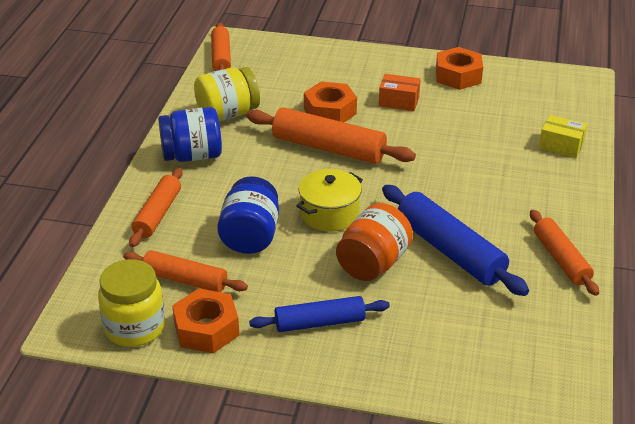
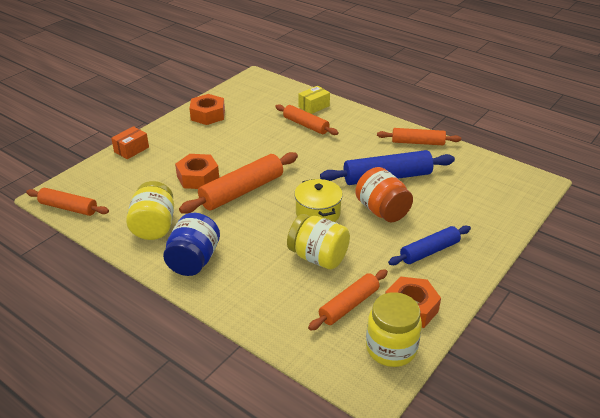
camera: 65 degrees left, 0 degrees up
orange rolling pin [129,168,183,247] -> orange rolling pin moved to [275,104,339,135]
blue jar [217,176,279,254] -> yellow jar [287,214,350,269]
blue rolling pin [249,296,390,332] -> blue rolling pin turned 45 degrees clockwise [388,226,471,265]
orange box [379,74,421,111] -> orange box moved to [111,126,149,159]

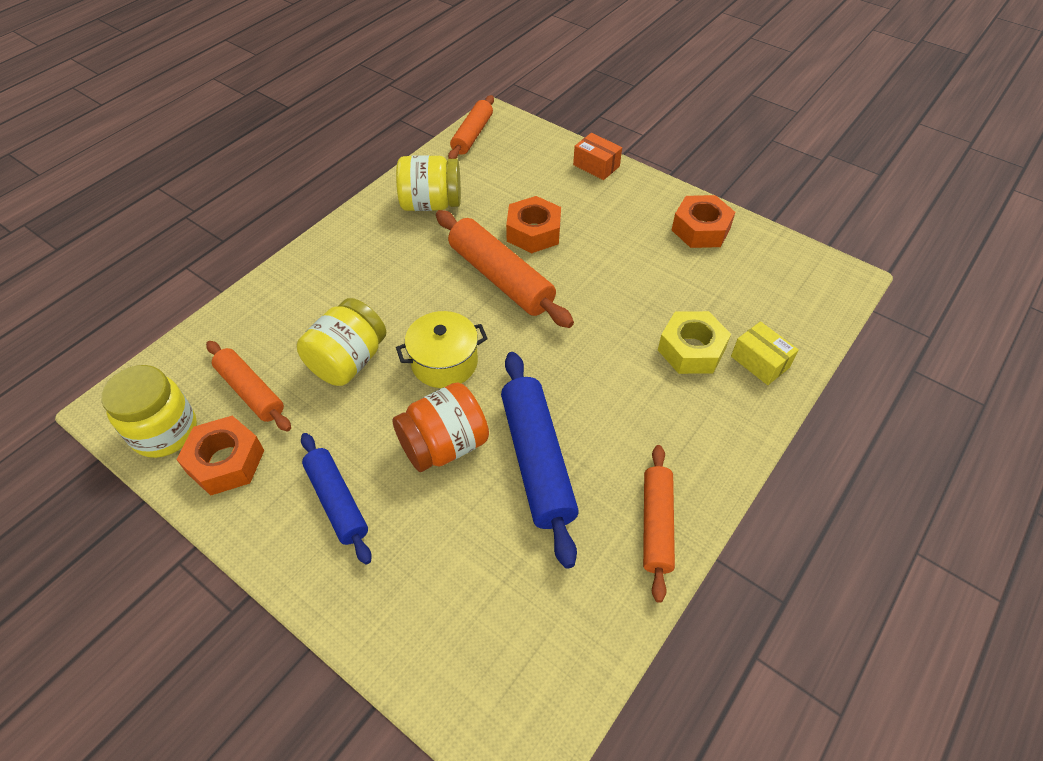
camera: 90 degrees right, 15 degrees up
blue jar [163,213,220,276] -> none
orange rolling pin [275,104,339,135] -> yellow nut [658,311,731,374]

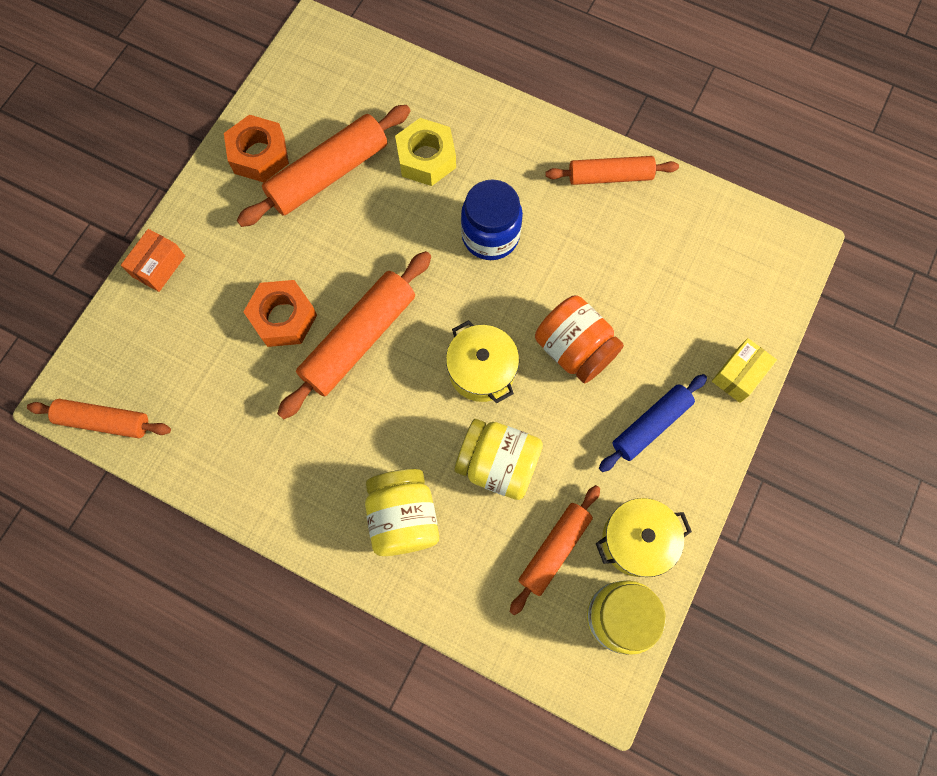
camera: 100 degrees left, 20 degrees up
orange nut [176,416,264,496] -> yellow pot [596,498,692,577]
yellow jar [396,155,461,211] -> yellow jar moved to [365,469,439,556]
blue rolling pin [501,352,579,569] -> none
yellow box [731,321,799,385] -> yellow box moved to [712,338,777,403]
none -> orange rolling pin [237,105,410,227]
none -> blue jar [461,179,523,260]

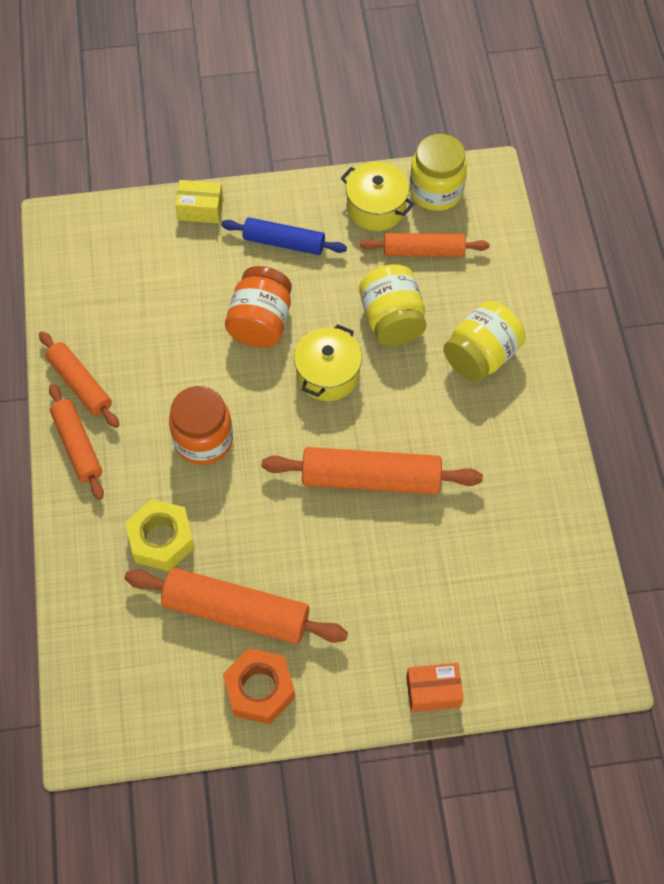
camera: 125 degrees left, 10 degrees down
orange rolling pin [27,399,171,438] -> orange rolling pin moved to [49,384,104,500]
orange nut [243,280,317,347] -> none
blue jar [461,179,523,260] -> orange jar [169,386,233,465]

